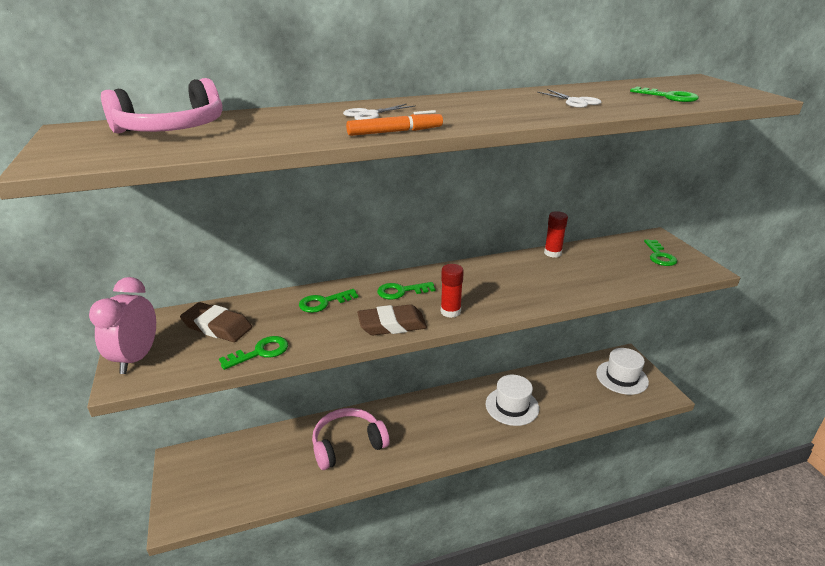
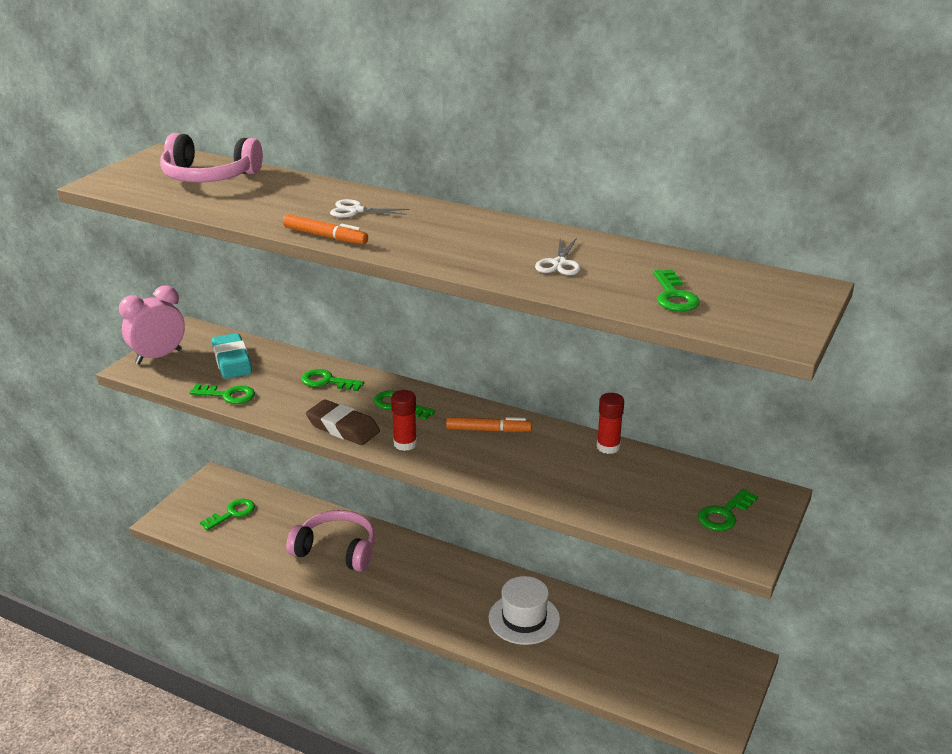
camera: 45 degrees right, 0 degrees up
brown eraser [180,302,252,342] -> turquoise eraser [212,333,252,379]
white hat [596,348,649,395] -> none
none -> green key [200,499,255,530]
none -> orange marker [446,417,532,432]

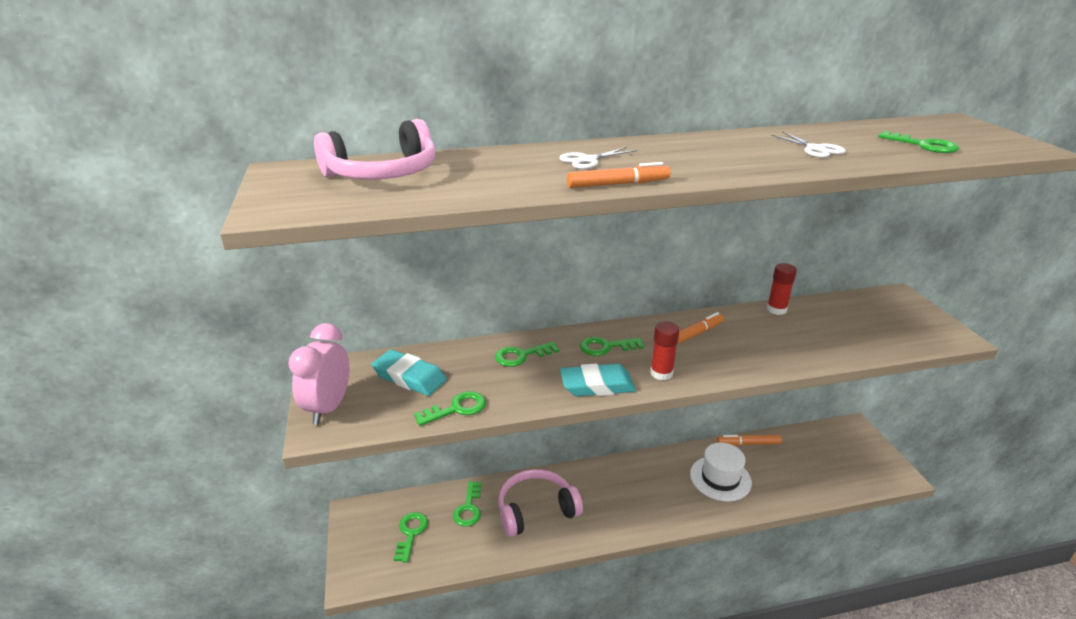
camera: 40 degrees left, 0 degrees up
brown eraser [306,399,380,445] -> turquoise eraser [560,363,636,396]
green key [698,489,758,531] -> green key moved to [453,481,482,527]
none -> orange marker [717,435,782,446]

